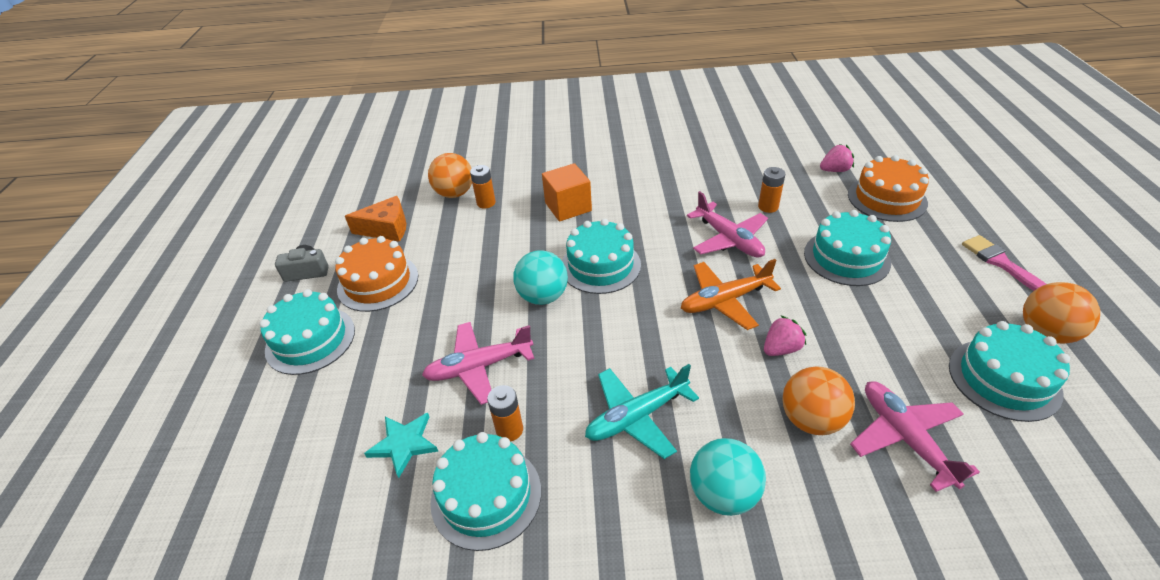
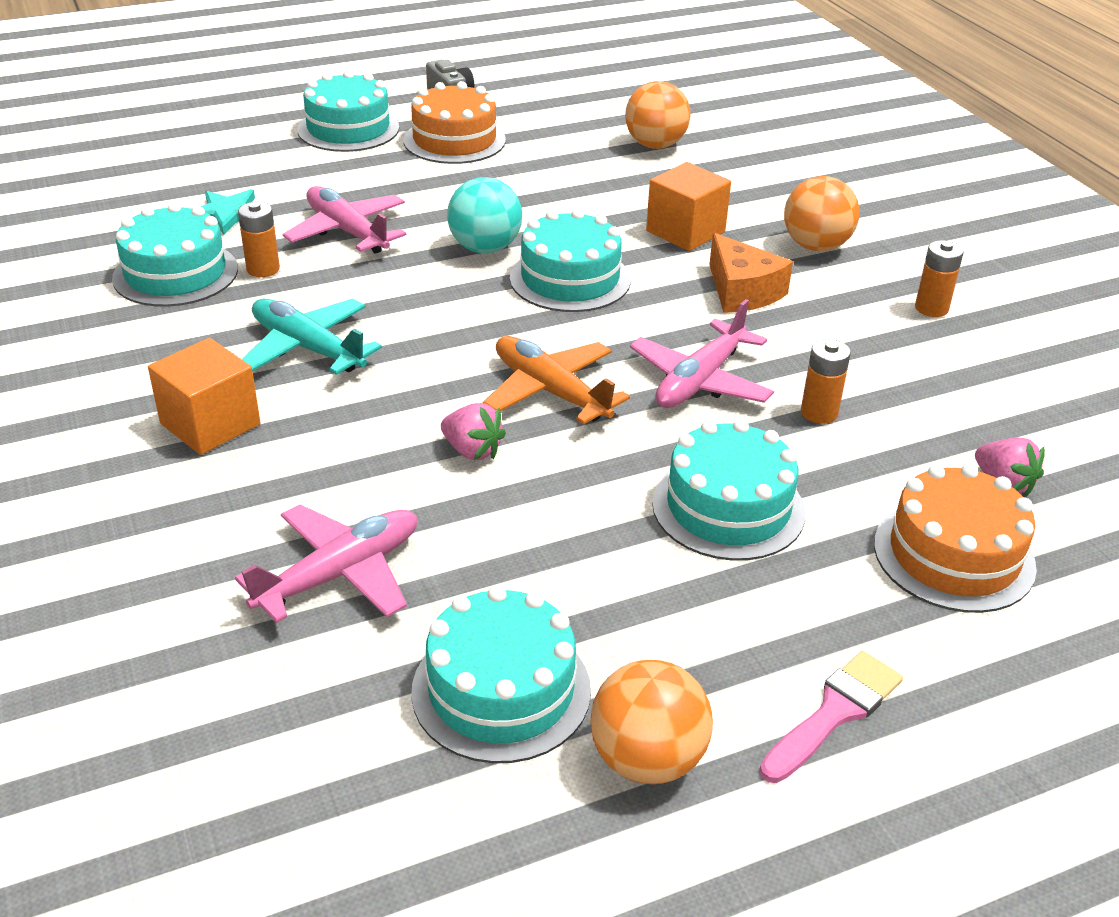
camera: 65 degrees right, 5 degrees down
orange cheese [345,196,406,242] -> orange cheese moved to [709,233,793,313]
orange battery [470,165,496,209] -> orange battery moved to [915,240,963,317]
turquoise ball [690,438,766,516] -> orange cube [148,338,260,455]
orange ball [782,367,855,435] -> orange ball moved to [784,176,859,251]

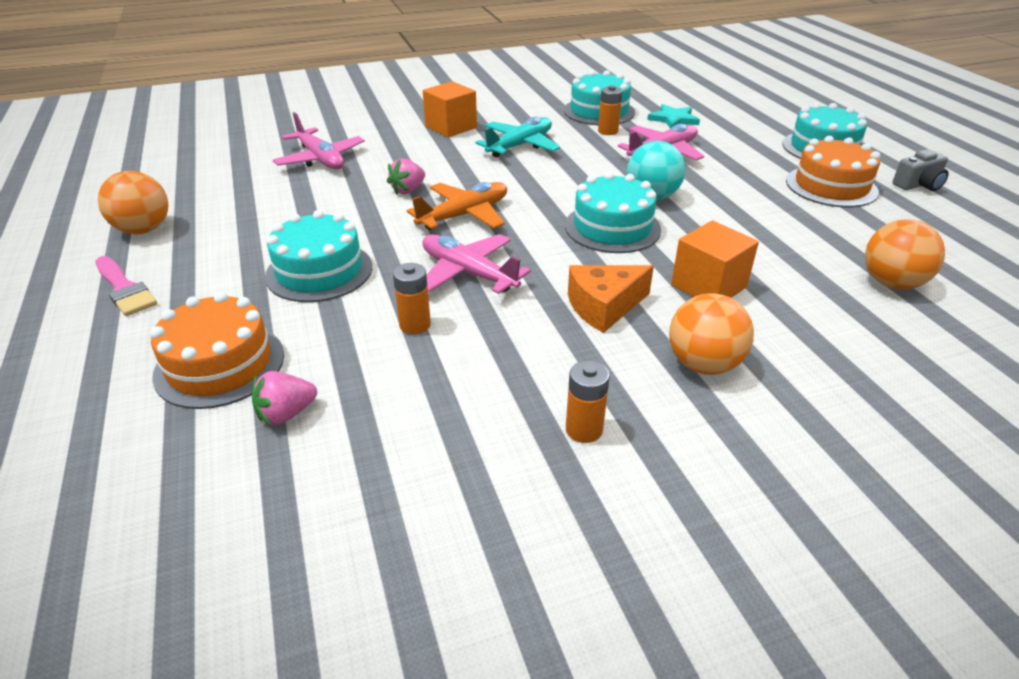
camera: 95 degrees right, 0 degrees up
turquoise cake [411,585,591,763] -> none

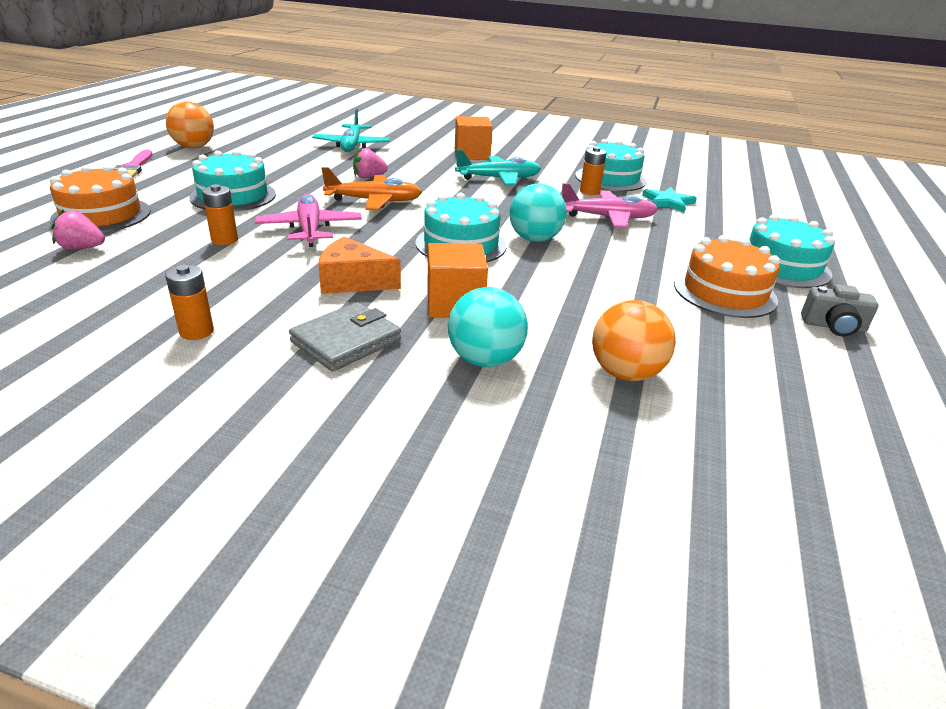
camera: 35 degrees right, 5 degrees down
pink plane [273,112,365,169] -> turquoise plane [312,109,390,152]
orange ball [669,293,754,375] -> grey wallet [289,302,401,372]
none -> turquoise ball [448,287,528,367]

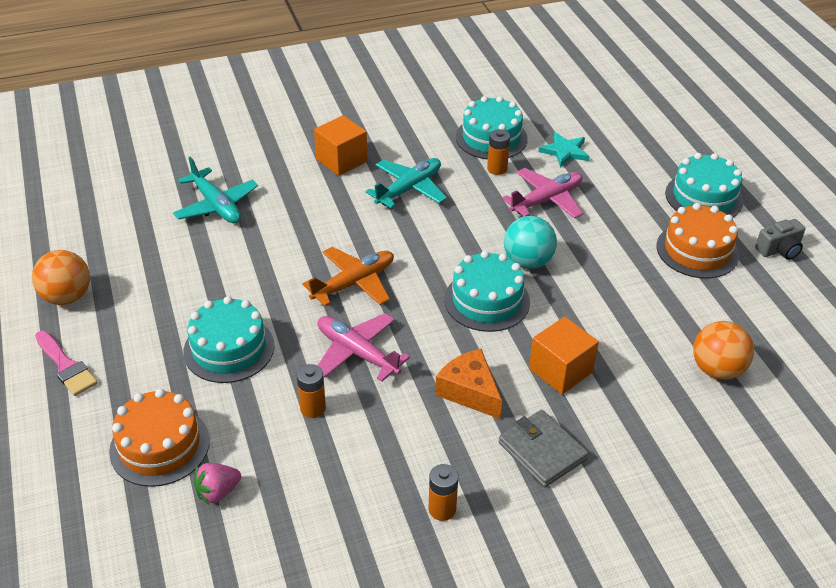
camera: 35 degrees left, 10 degrees up
grey wallet [289,302,401,372] -> grey wallet turned 45 degrees counterclockwise [499,410,589,487]
orange cheese [318,236,401,294] -> orange cheese turned 75 degrees clockwise [435,349,502,419]
pink strawberry [353,147,388,178] -> none
turquoise ball [448,287,528,367] -> none

